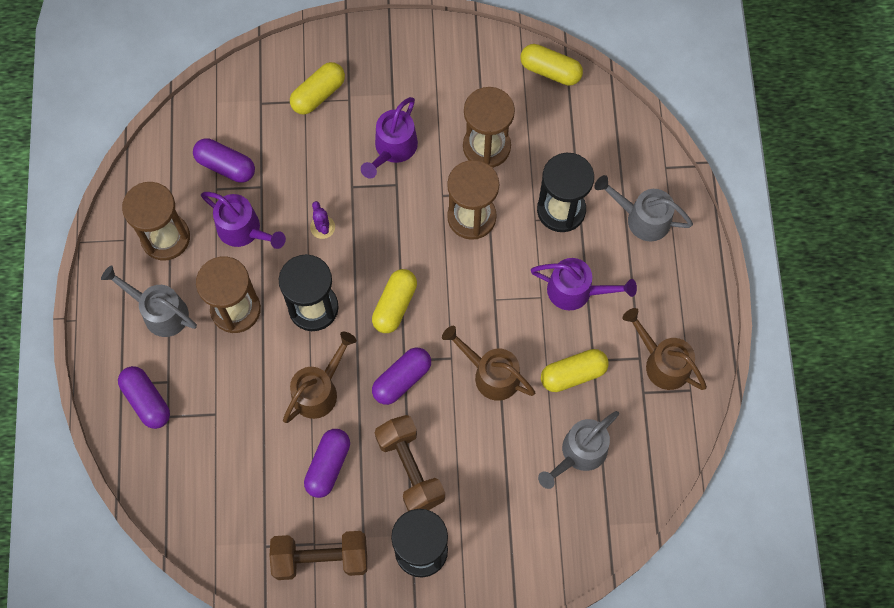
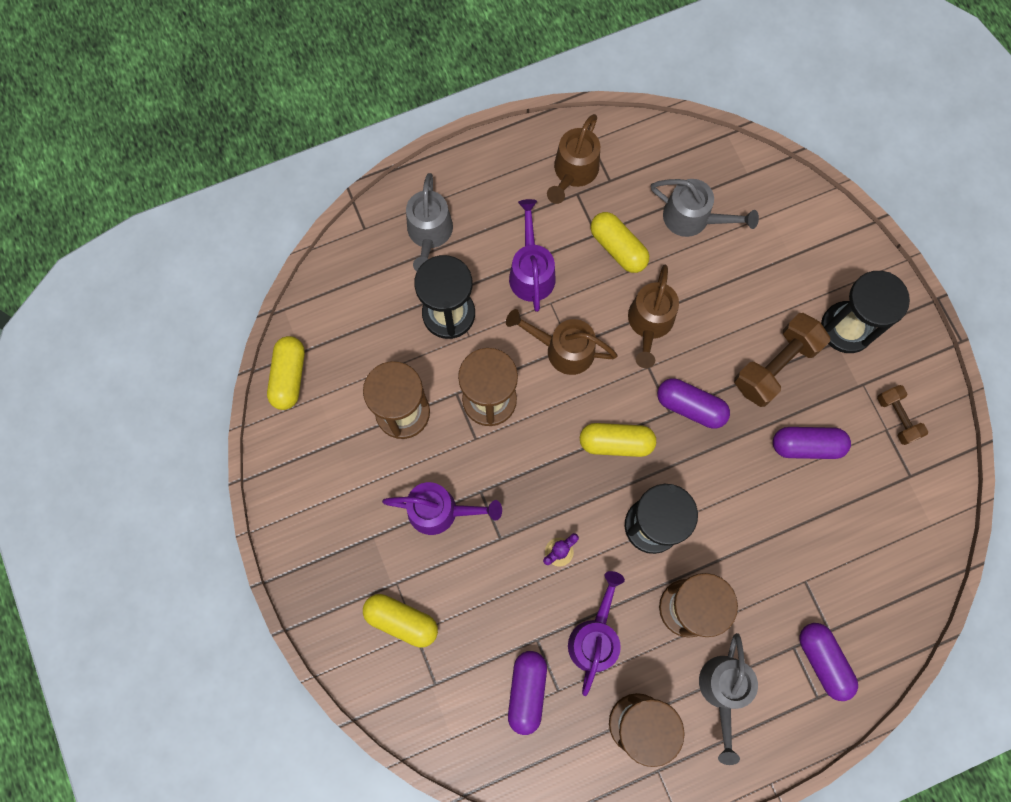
camera: 110 degrees left, 5 degrees up
purple capsule [118,366,170,429] -> purple capsule turned 60 degrees counterclockwise [799,623,858,701]
brown dumbbell [270,531,367,580] -> brown dumbbell [877,385,928,445], size x0.58
brown watering can [283,332,357,423] -> brown watering can moved to [506,309,618,375]

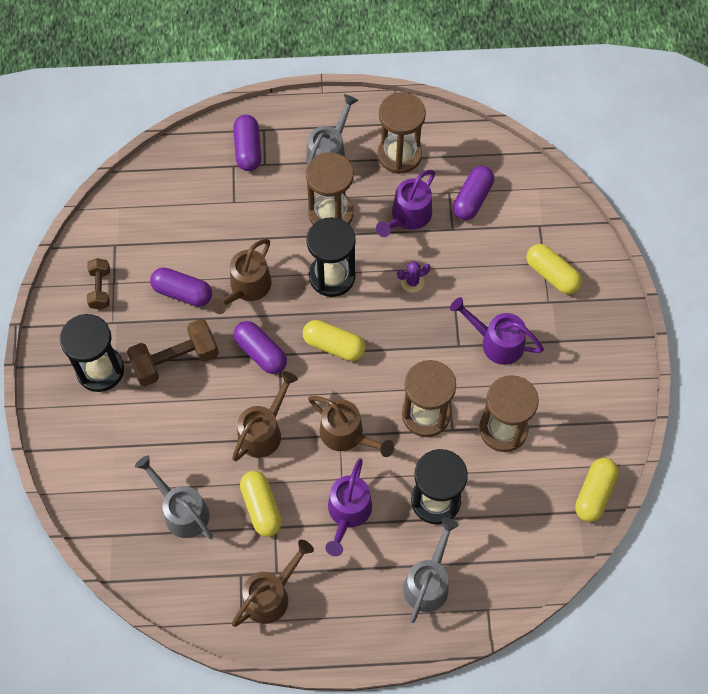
camera: 160 degrees left, 10 degrees down
none -> brown watering can [211,239,272,314]

